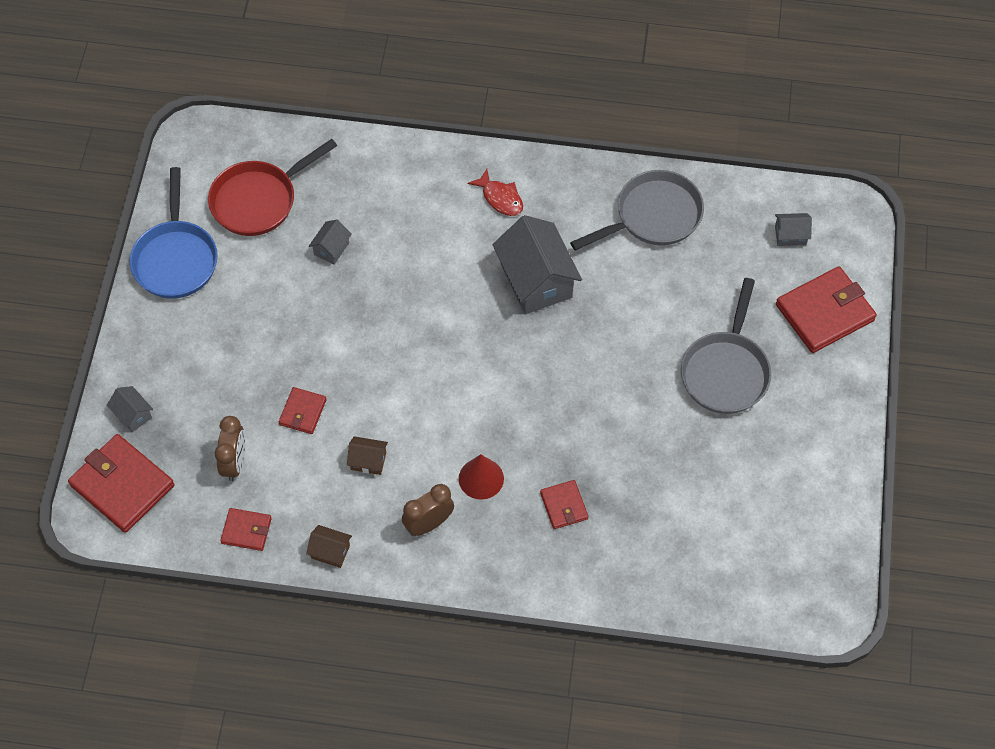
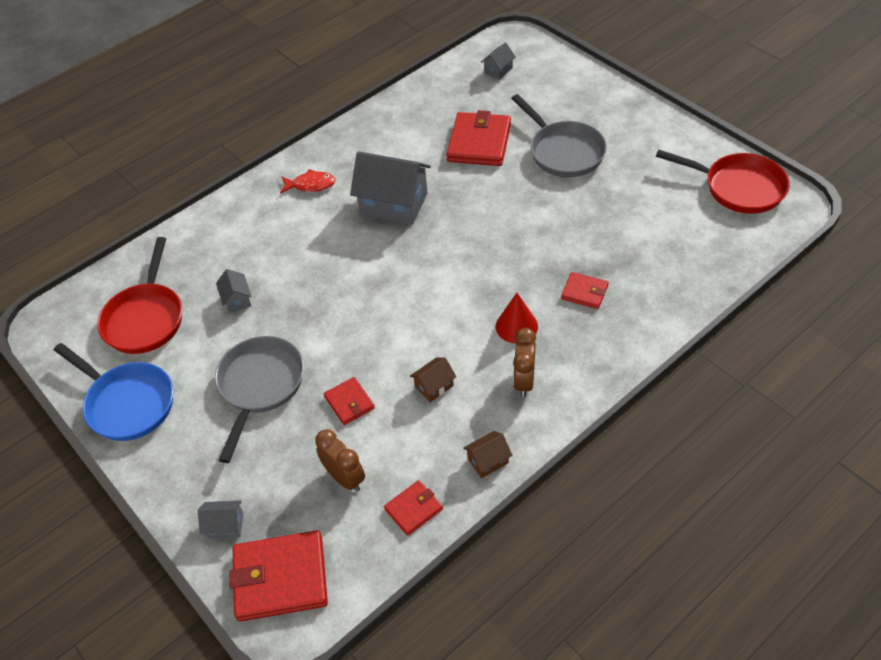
camera: 45 degrees left, 10 degrees down
grey pan [570,170,704,250] -> grey pan moved to [215,336,304,463]
red wallet [776,266,877,353] -> red wallet moved to [446,110,511,166]
none -> red pan [656,150,790,214]

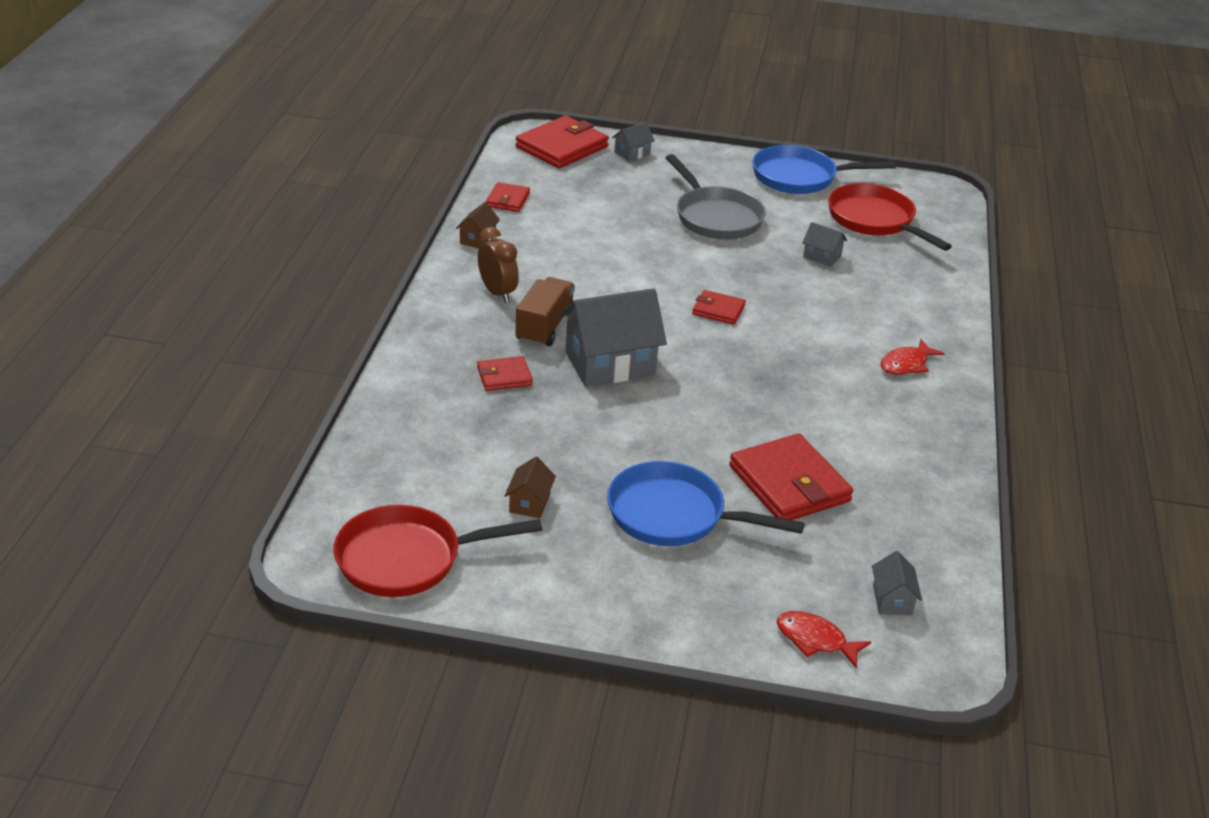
camera: 135 degrees right, 15 degrees down
brown clock [315,429,365,492] -> none
red wallet [324,377,375,425] -> red wallet moved to [692,290,746,325]
grey house [350,151,431,225] -> grey house moved to [560,288,667,387]
brown house [410,357,456,402] -> brown house moved to [505,457,556,518]
red cone [496,293,538,343] -> brown truck [516,277,575,347]
grey pan [511,94,607,178] -> blue pan [607,461,805,546]
none -> red fish [777,611,871,668]

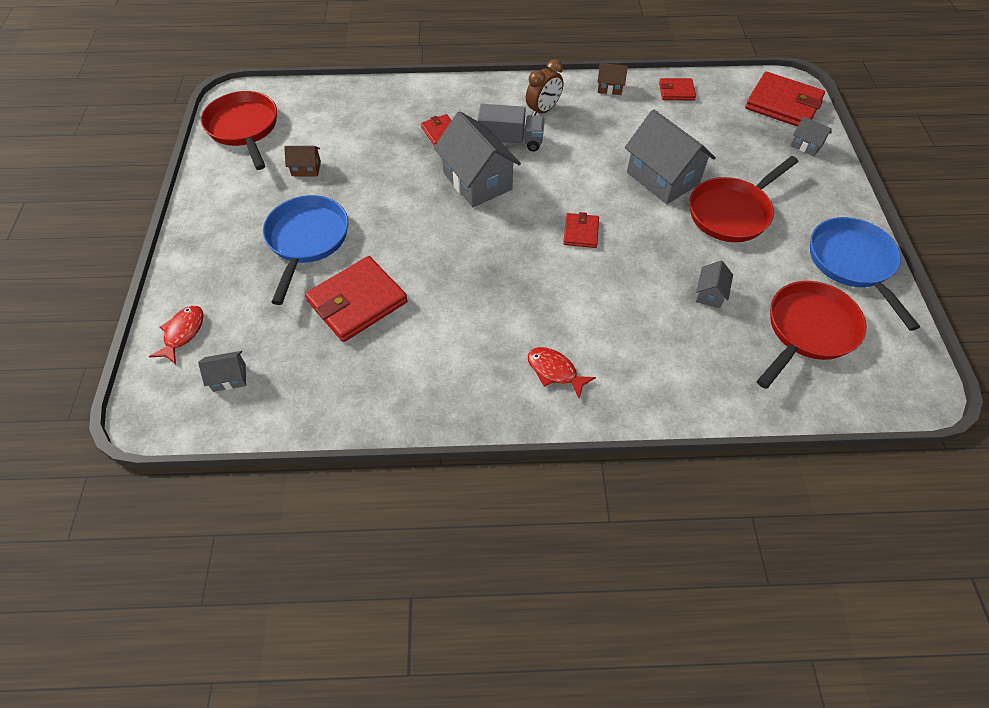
camera: 80 degrees right, 20 degrees up
brown truck [516,277,575,347] -> grey truck [477,104,545,152]
grey pan [666,154,766,240] -> red pan [689,156,799,242]
none -> grey house [625,109,716,204]

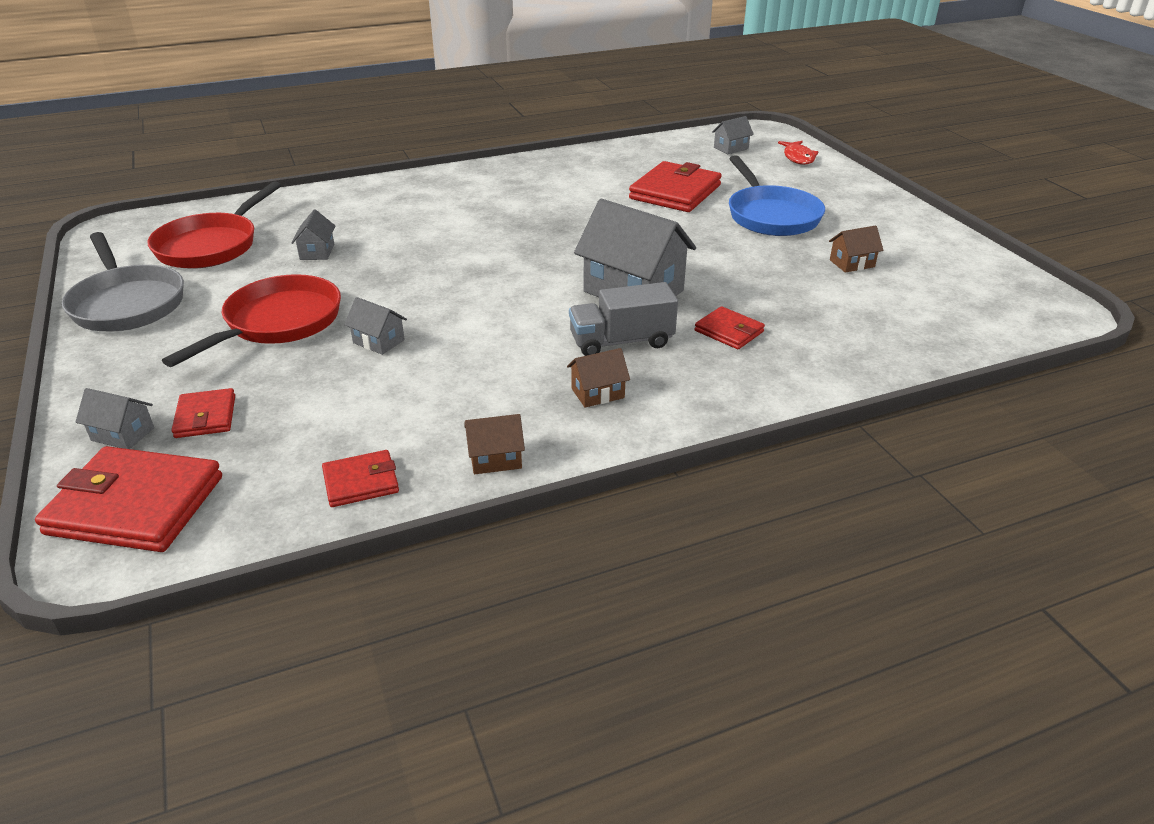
camera: 160 degrees right, 20 degrees down
red pan [201,91,277,170] -> none
brown clock [526,59,563,116] -> brown house [567,348,630,408]
red fish [528,347,596,398] -> none
red wallet [563,212,599,248] -> red wallet moved to [171,388,235,438]
grey house [625,109,716,204] -> grey house [344,297,407,355], size x0.46
blue pan [810,217,920,331] -> grey pan [62,232,184,331]

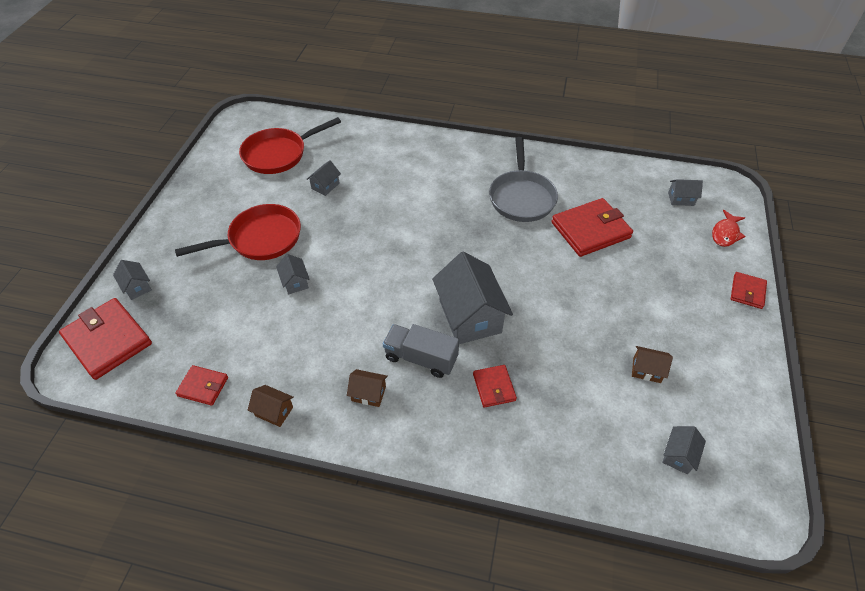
camera: 35 degrees right, 15 degrees up
grey pan [62,232,184,331] -> grey pan moved to [489,137,558,222]
red wallet [171,388,235,438] -> red wallet moved to [731,272,767,309]
blue pan [729,155,825,236] -> none
none -> grey house [662,426,706,474]

